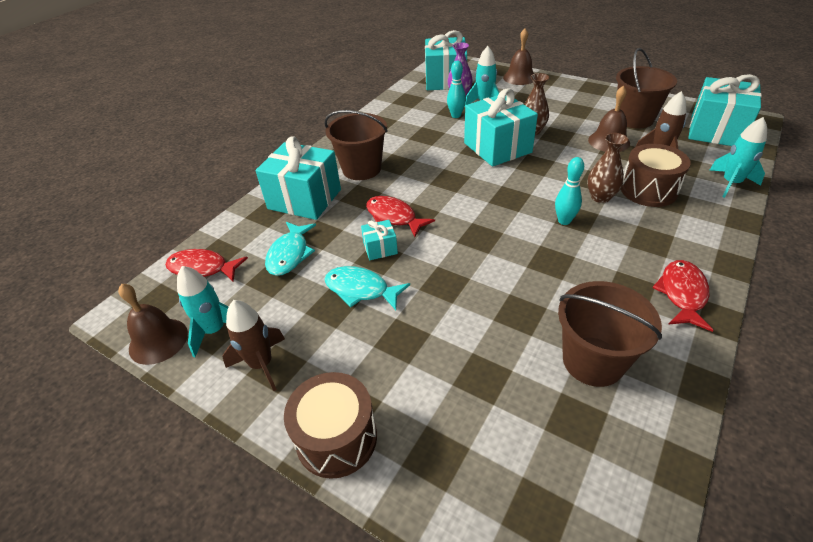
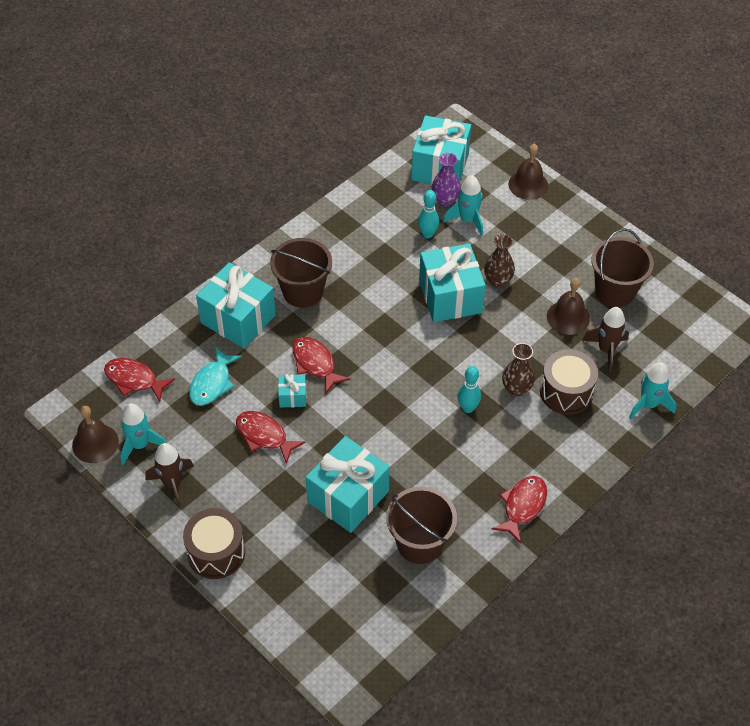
camera: 10 degrees right, 10 degrees up
turquoise fish [324,266,410,310] -> red fish [236,411,306,464]
turquoise gift [688,74,762,146] -> turquoise gift moved to [306,436,390,533]

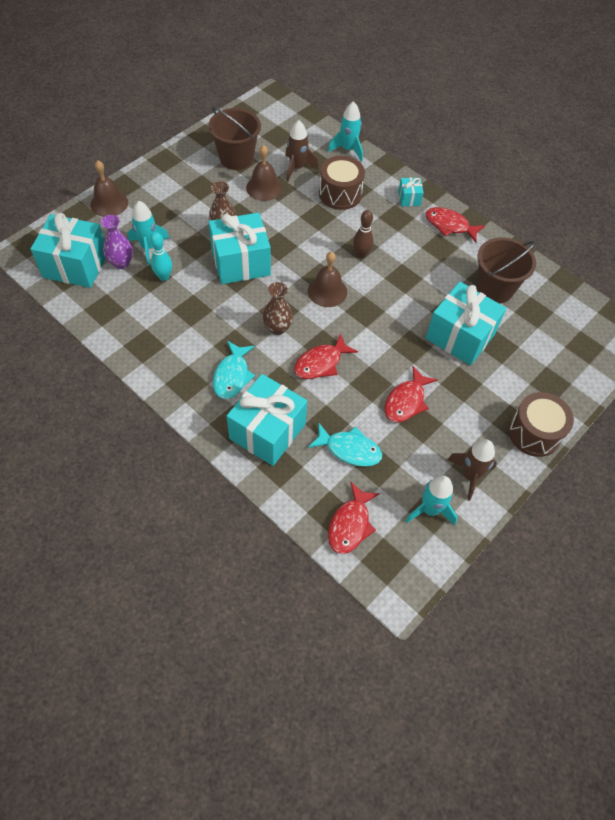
camera: 95 degrees left, 5 degrees up
brown bell [72,406,119,463] -> brown bell moved to [308,251,347,307]
brown bucket [270,238,332,308] -> turquoise fish [213,341,255,399]
turquoise gift [278,374,306,408] -> turquoise gift moved to [398,177,424,206]
turquoise bowling pin [458,366,481,413] -> brown bowling pin [353,210,373,259]
brown vase [502,343,535,397] -> brown vase moved to [263,282,293,335]

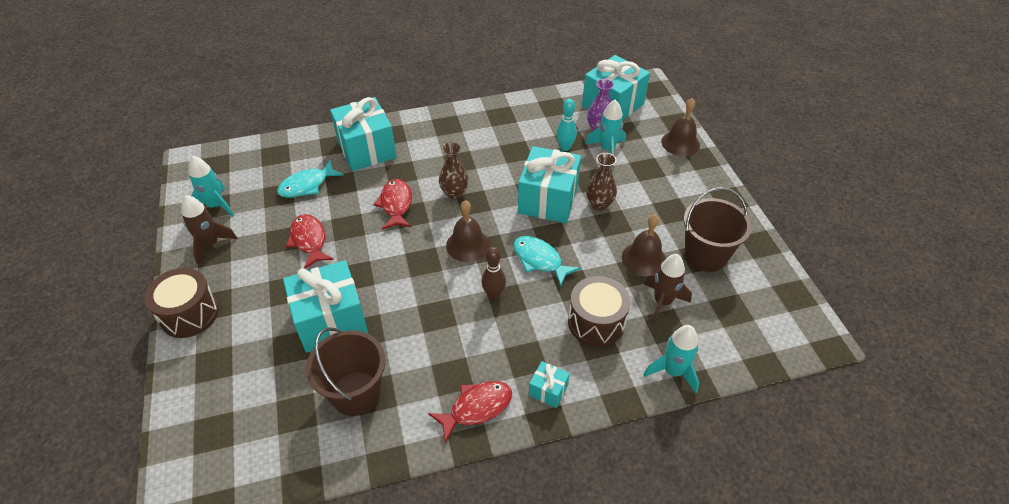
camera: 125 degrees right, 10 degrees down
turquoise fish [213,341,255,399] -> turquoise fish moved to [514,236,580,287]
red fish [328,482,380,554] -> none

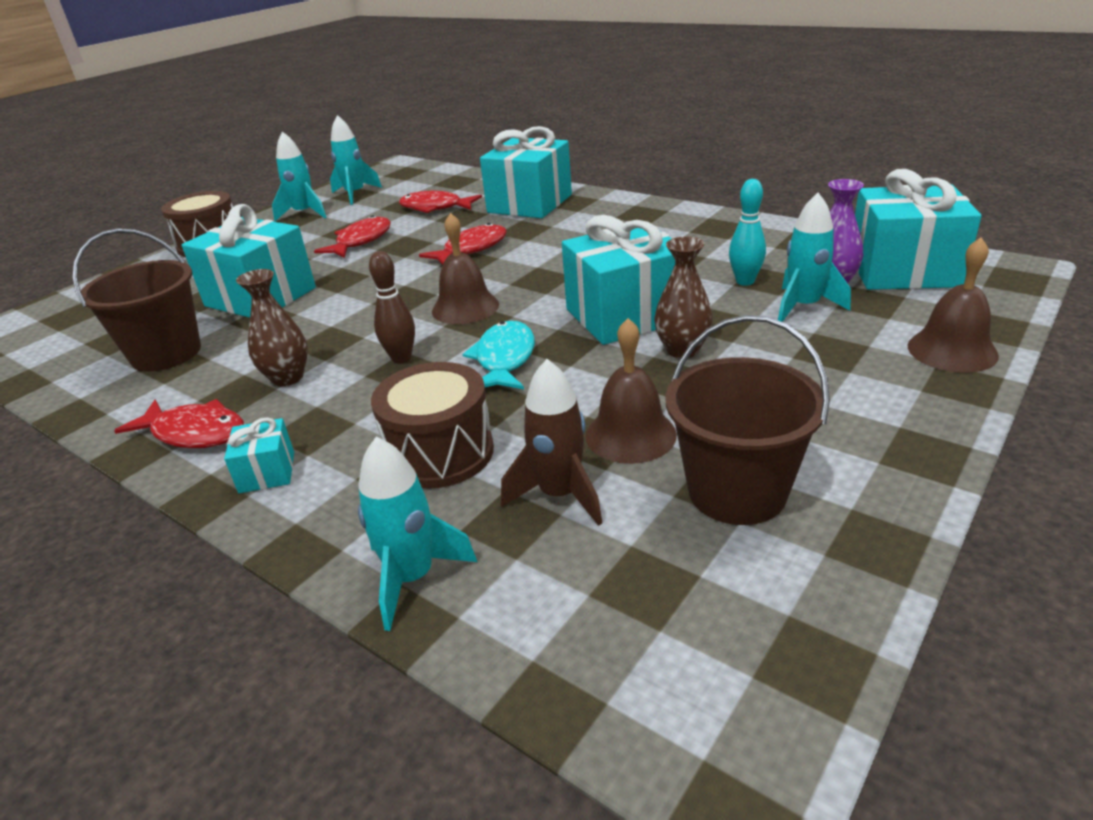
camera: 55 degrees right, 15 degrees down
brown rocket [181,195,238,265] -> turquoise rocket [272,131,327,221]
turquoise fish [277,160,344,198] -> red fish [399,191,482,213]
brown vase [439,142,469,199] -> brown vase moved to [236,269,308,386]

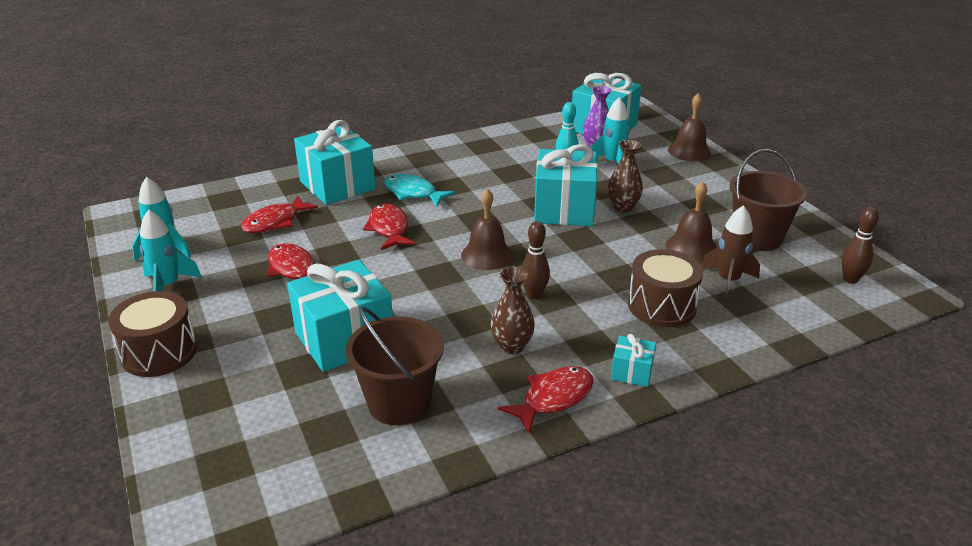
camera: 65 degrees left, 0 degrees up
turquoise rocket [358,437,477,631] -> none
turquoise fish [462,321,535,389] -> turquoise fish moved to [384,174,455,206]
none -> brown bowling pin [841,207,879,284]

